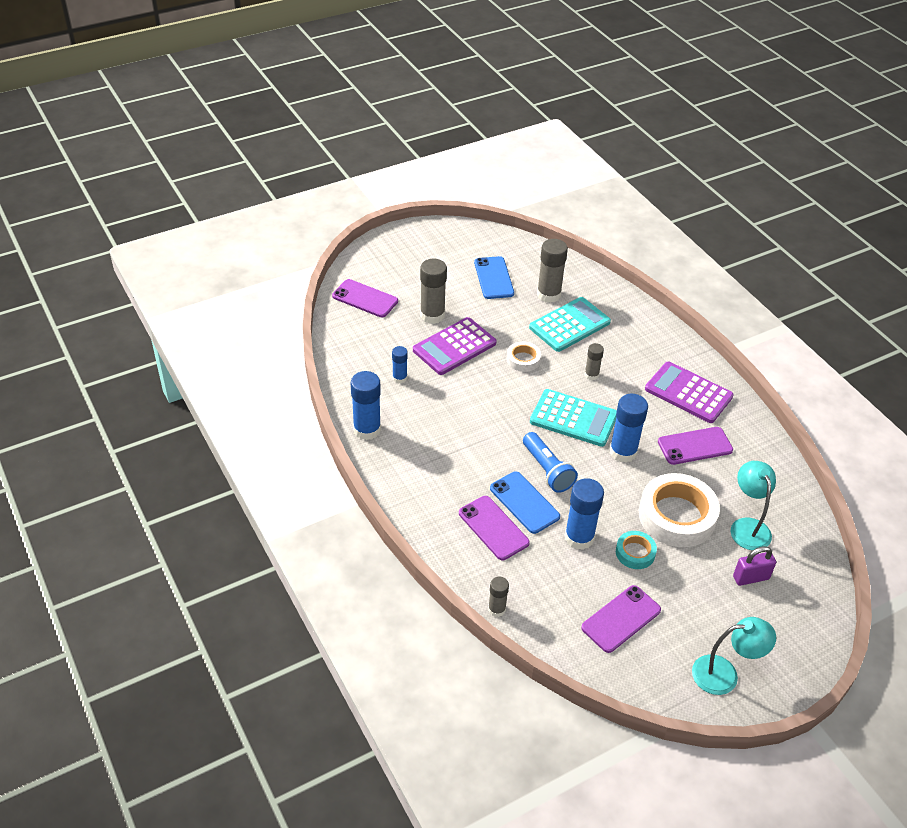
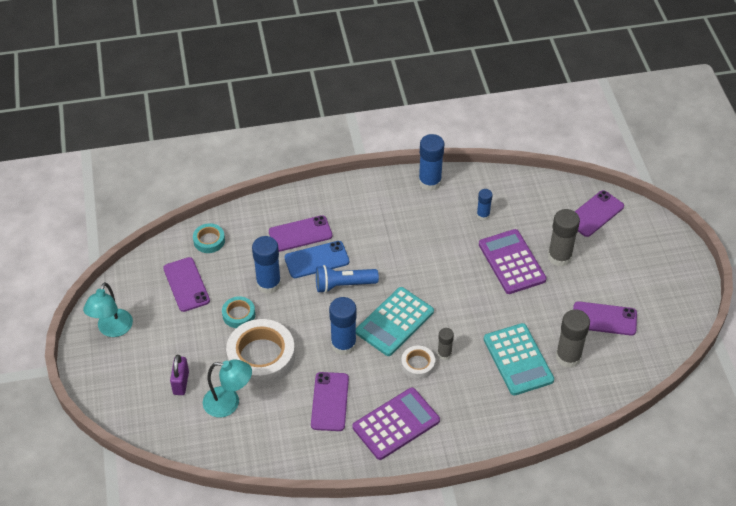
camera: 110 degrees right, 5 degrees up
blue phone [474,256,514,299] -> purple phone [573,301,637,336]
grey glue stick [488,577,509,617] -> none
white tape [507,342,541,372] -> white tape moved to [401,346,435,379]
none -> turquoise tape [193,223,225,253]

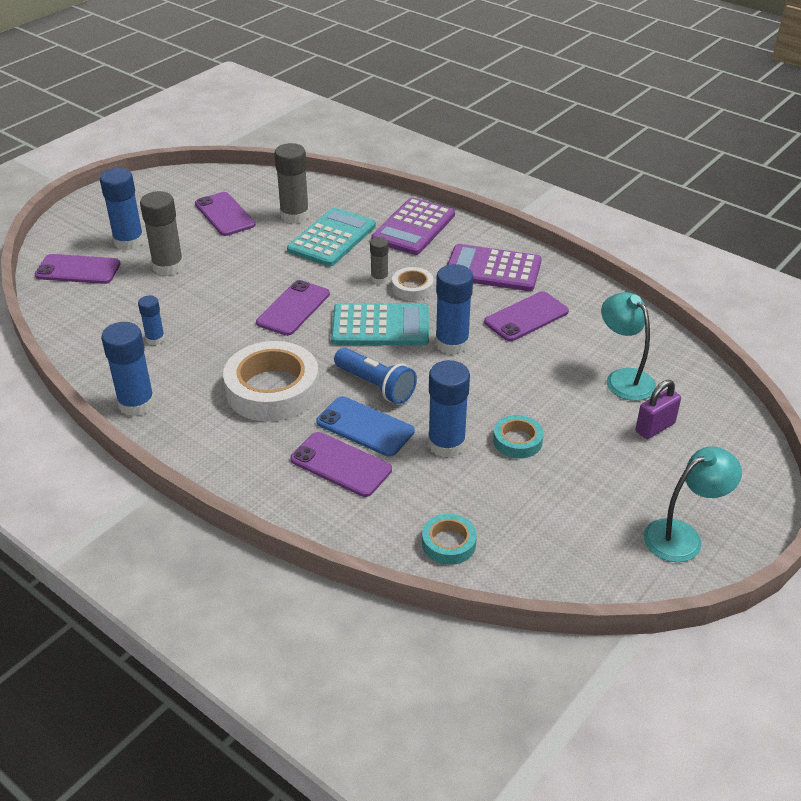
camera: 130 degrees left, 10 degrees down
purple phone [163,257,210,312] -> purple phone moved to [256,280,330,336]
white tape [226,319,295,386] -> white tape moved to [223,341,319,422]
purple calculator [479,229,547,294] -> purple calculator moved to [371,197,455,255]
none -> blue glue stick [100,168,144,250]

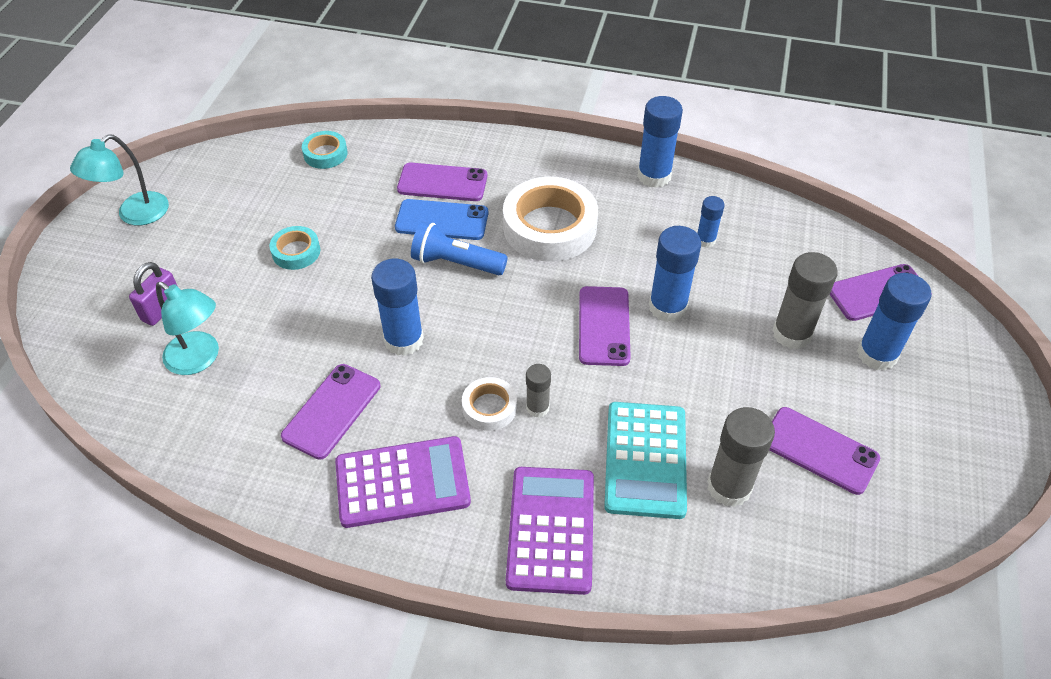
camera: 155 degrees right, 10 degrees up
turquoise calculator [331,303,429,345] -> none
blue glue stick [428,360,470,458] -> blue glue stick moved to [649,226,701,322]

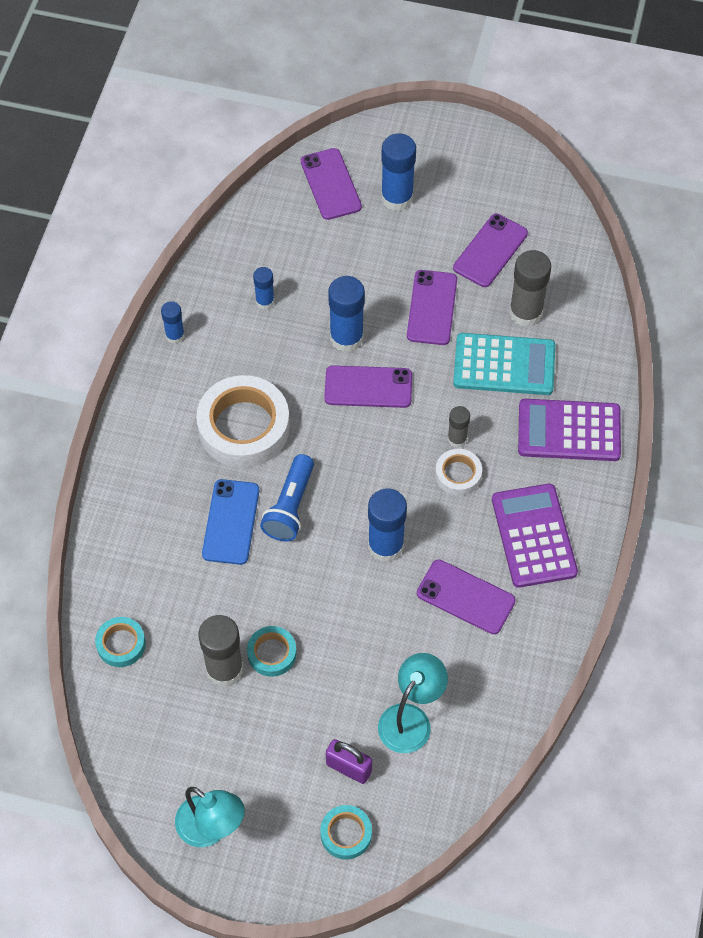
camera: 90 degrees left, 10 degrees up
purple phone [397,163,487,201] -> purple phone moved to [407,270,457,345]
blue glue stick [637,96,683,188] -> blue glue stick [161,301,185,344], size x0.56
grey glue stick [772,252,838,349] -> grey glue stick moved to [198,615,243,687]
none -> turquoise tape [320,805,372,860]

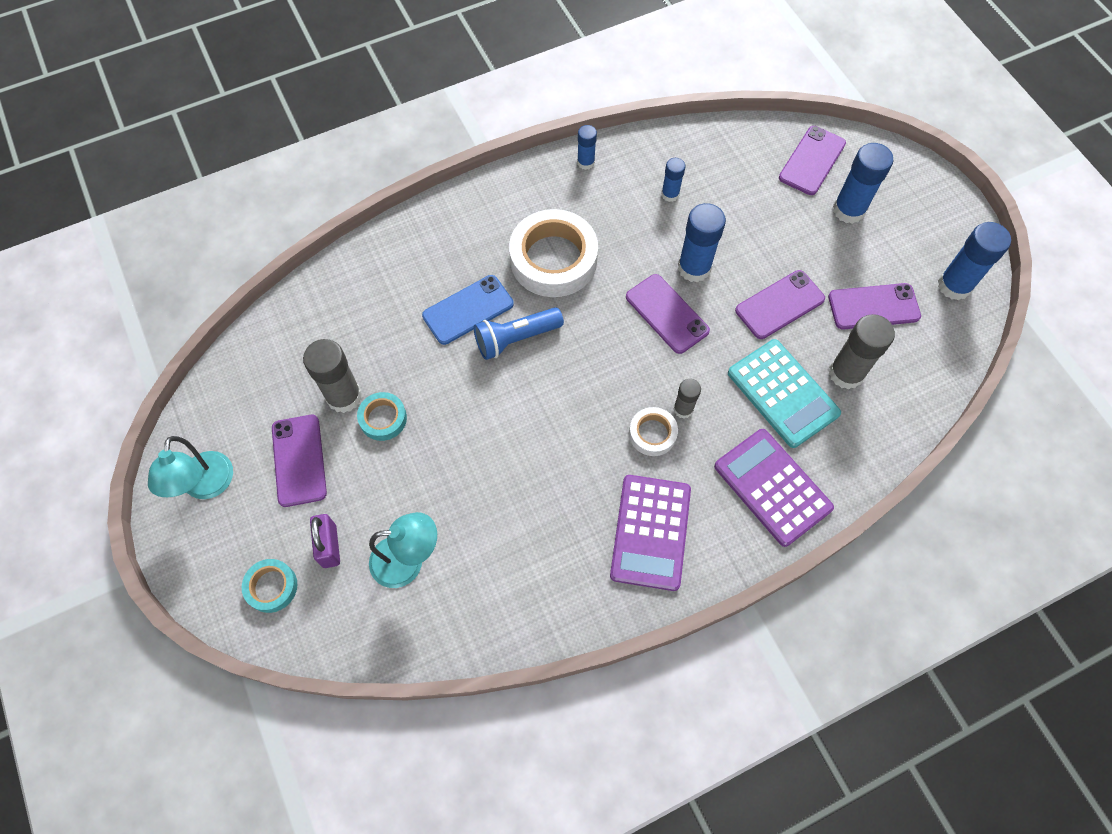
camera: 50 degrees right, 5 degrees up
turquoise tape [95,617,146,667] -> none
blue glue stick [368,489,407,562] -> blue glue stick moved to [938,222,1011,301]
purple phone [417,559,516,634] -> purple phone moved to [272,415,327,507]
purple calculator [492,484,578,588] -> purple calculator turned 150 degrees clockwise [610,475,691,591]

